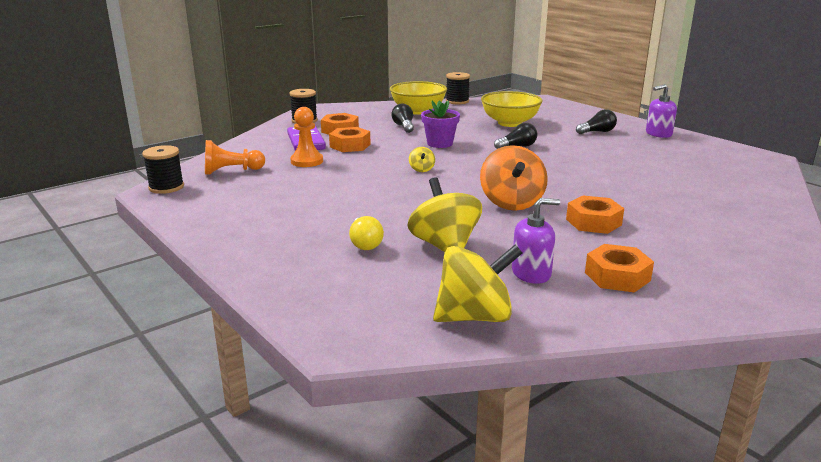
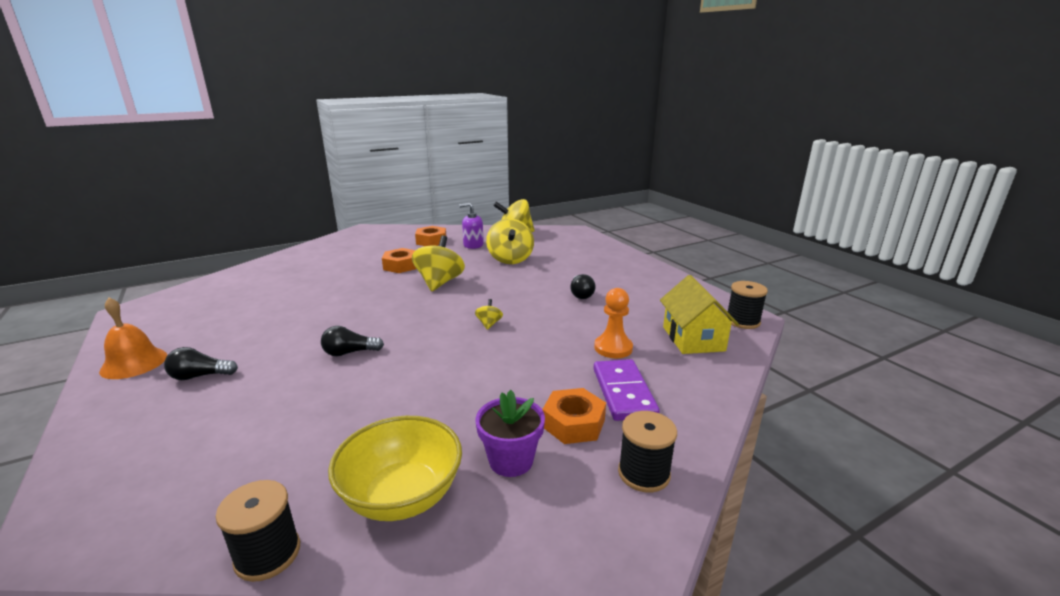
camera: 170 degrees left, 0 degrees up
orange pawn [205,140,265,175] -> yellow house [660,275,739,354]
orange nut [329,127,371,152] -> none
yellow light bulb [349,216,384,250] -> none
black light bulb [391,103,414,133] -> black light bulb moved to [570,274,596,299]
purple flower pot [421,100,460,148] -> purple flower pot moved to [476,390,545,477]
orange spinning top [480,145,548,211] -> yellow spinning top [412,235,465,291]
yellow bowl [481,91,543,127] -> none
purple soap dispenser [646,84,677,138] -> orange bell [99,297,167,379]

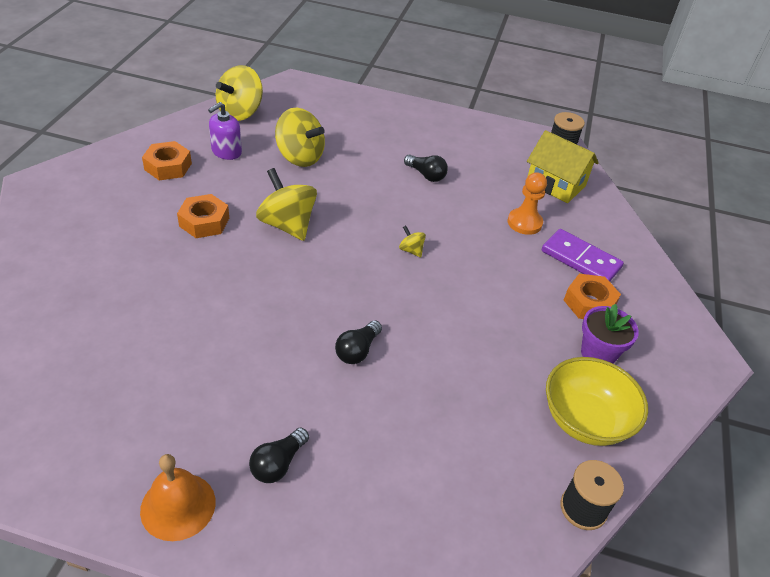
camera: 50 degrees left, 20 degrees up
black spool [618,411,677,493] -> none

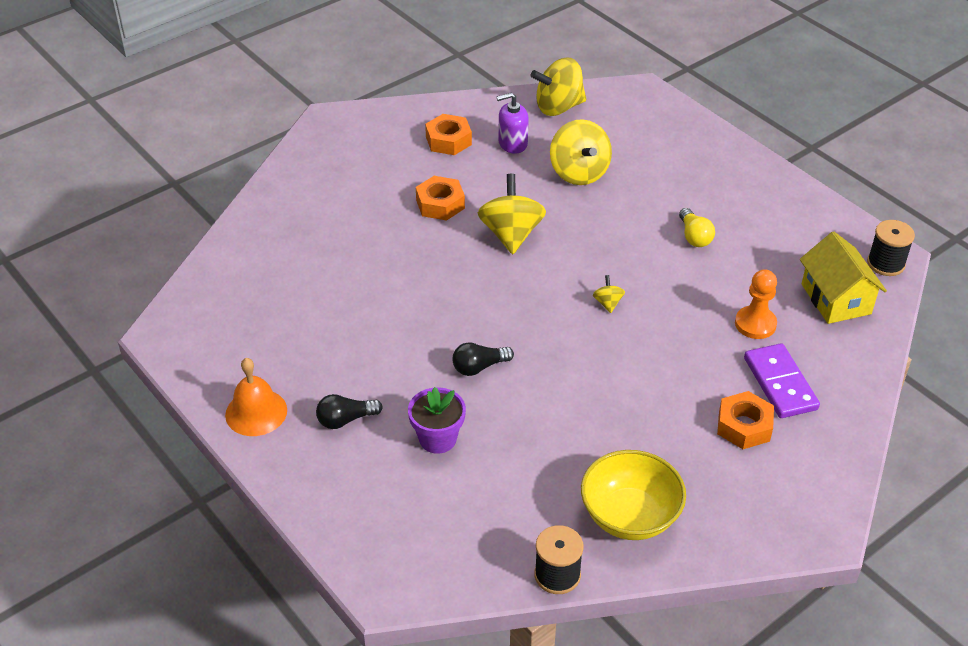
camera: 40 degrees right, 0 degrees up
black light bulb [404,154,448,182] -> yellow light bulb [679,208,715,247]
purple flower pot [581,304,639,364] -> purple flower pot moved to [408,387,466,454]

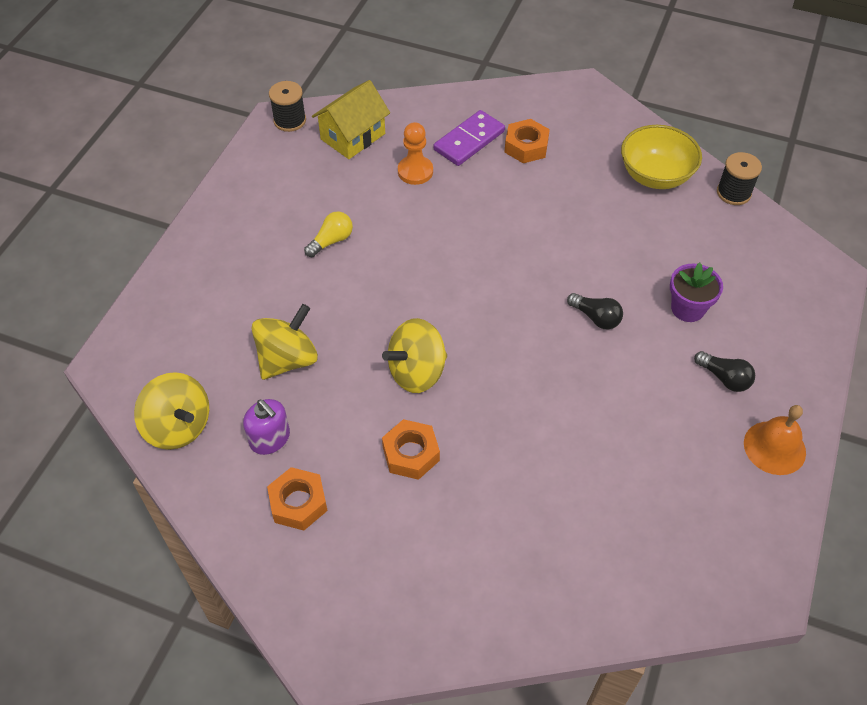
camera: 120 degrees left, 10 degrees up
yellow spinning top [593,275,625,313] -> none

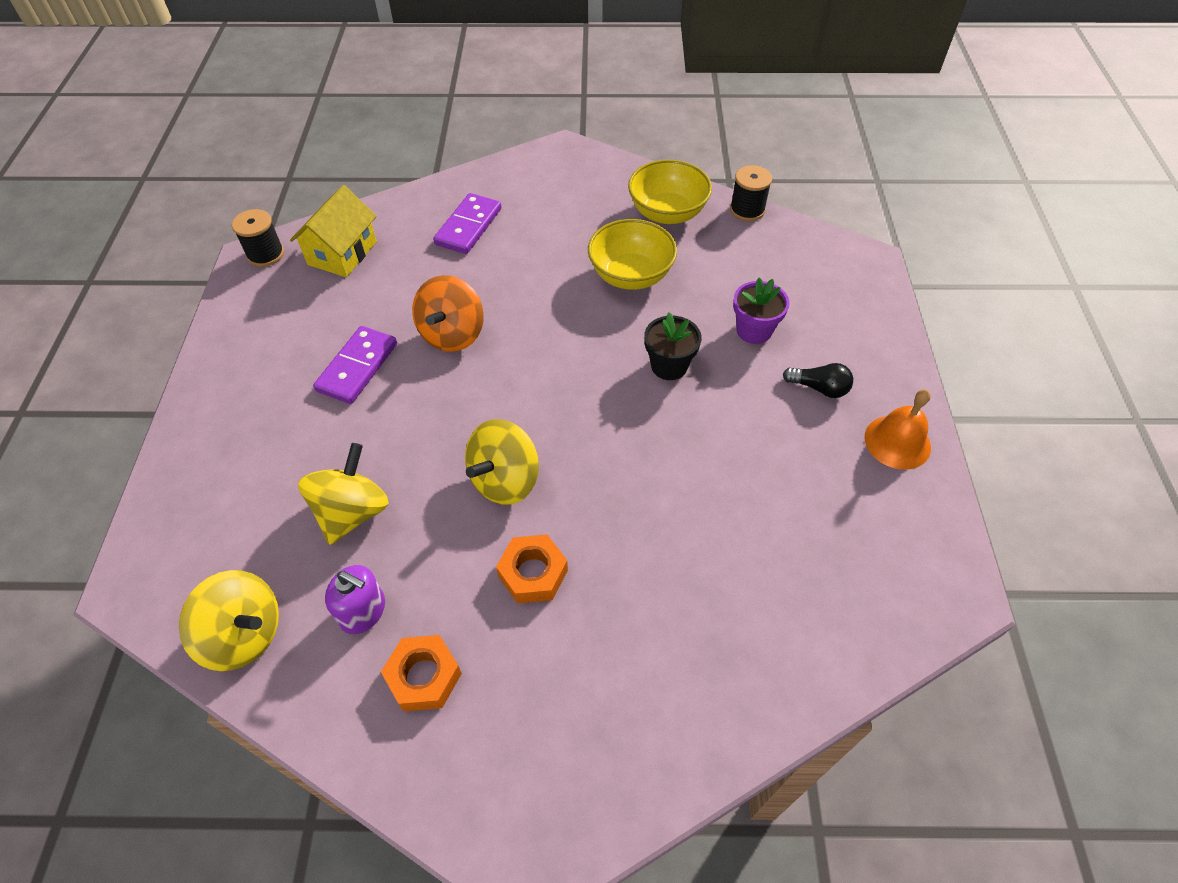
camera: 20 degrees left, 0 degrees up
yellow light bulb [304,211,353,257] -> purple domino [313,326,397,404]
orange pawn [398,122,433,185] -> none
orange nut [504,119,550,163] -> none
black light bulb [567,293,623,329] -> black flower pot [644,312,702,380]
none -> orange spinning top [412,275,484,352]
none -> yellow bowl [588,219,677,290]

